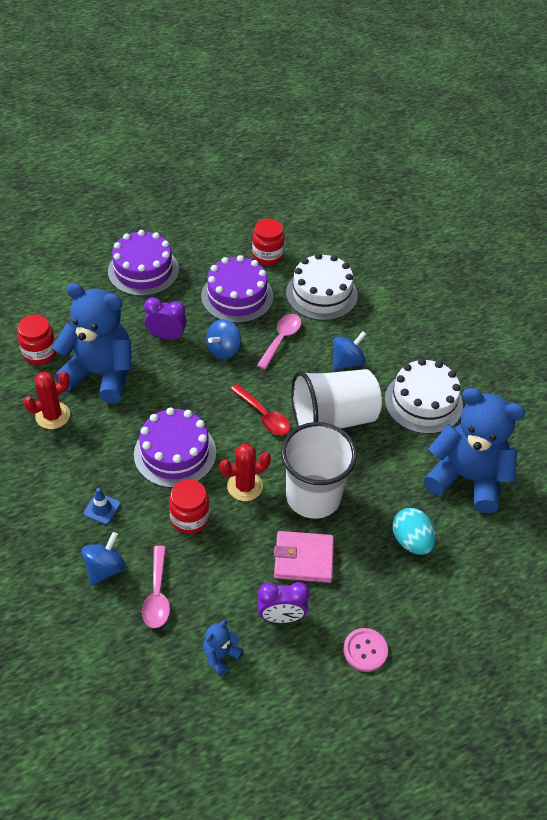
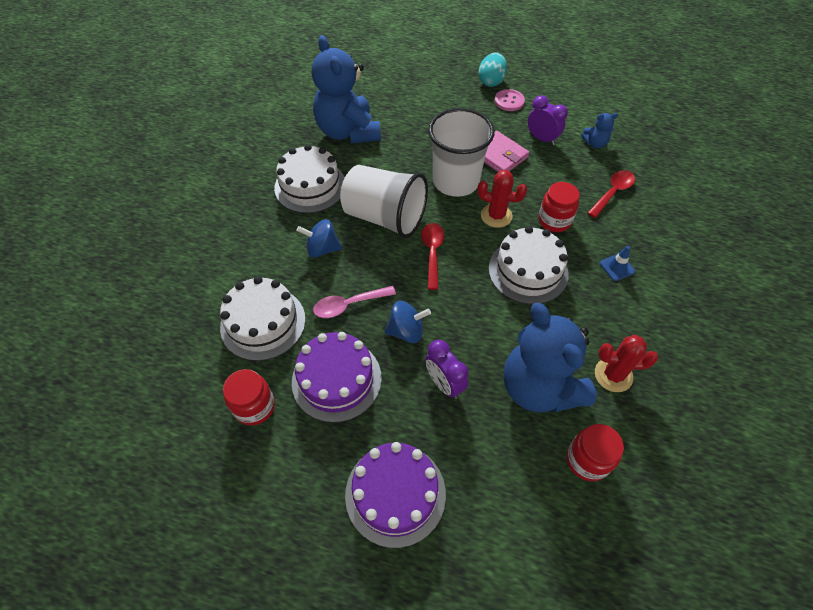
camera: 135 degrees left, 5 degrees up
blue spinning top [81,532,126,586] -> none
purple cake [134,408,216,488] -> white cake [489,226,569,304]
pink spoon [142,546,170,628] -> red spoon [588,170,635,218]
turquoise egg [392,508,436,555] -> turquoise egg moved to [479,53,507,87]

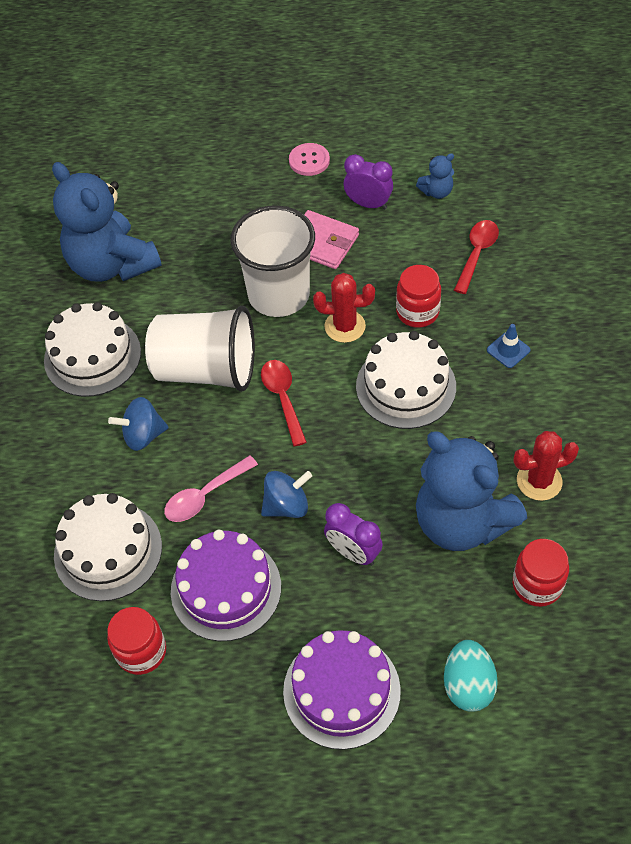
camera: 15 degrees left, 0 degrees up
turquoise egg [479,53,507,87] -> turquoise egg moved to [444,640,498,712]

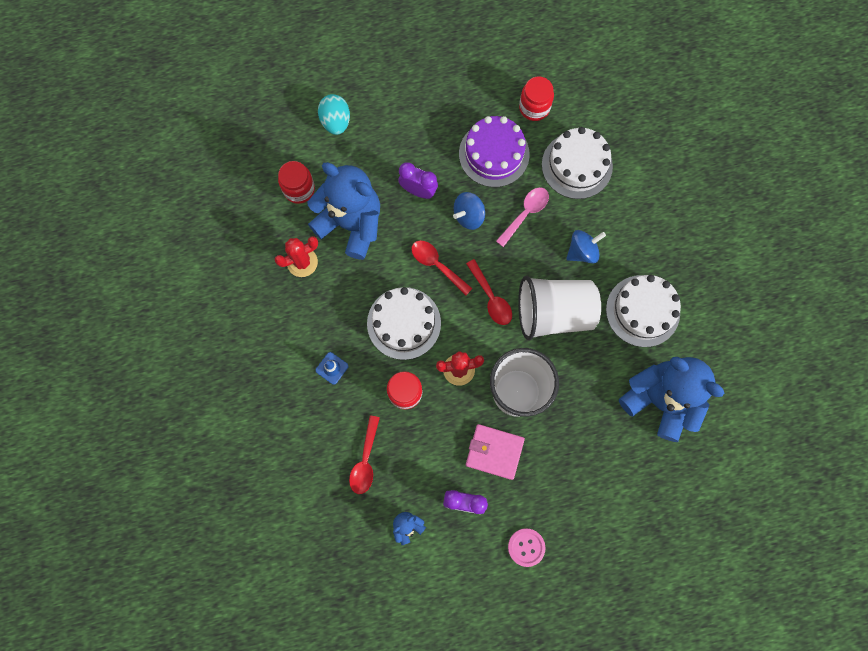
camera: 165 degrees right, 20 degrees up
purple cake [283,630,401,750] -> none
none -> red spoon [411,240,473,295]

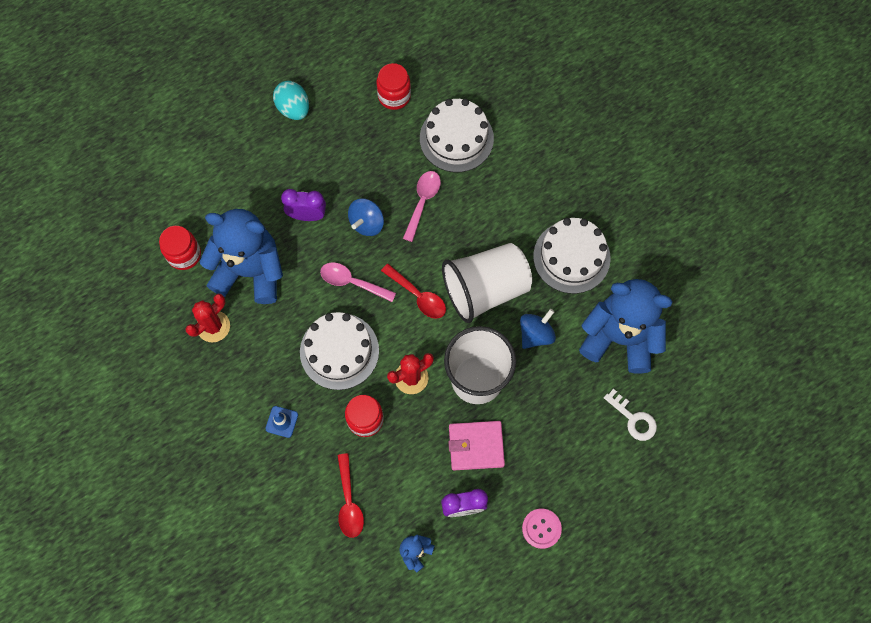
camera: 20 degrees left, 5 degrees down
turquoise egg [318,94,350,135] -> turquoise egg moved to [273,81,309,120]
red spoon [411,240,473,295] -> pink spoon [320,262,396,302]
purple cake [459,116,530,187] -> none
blue spinning top [566,230,606,264] -> blue spinning top moved to [520,309,556,349]
none -> white key [604,389,657,441]

